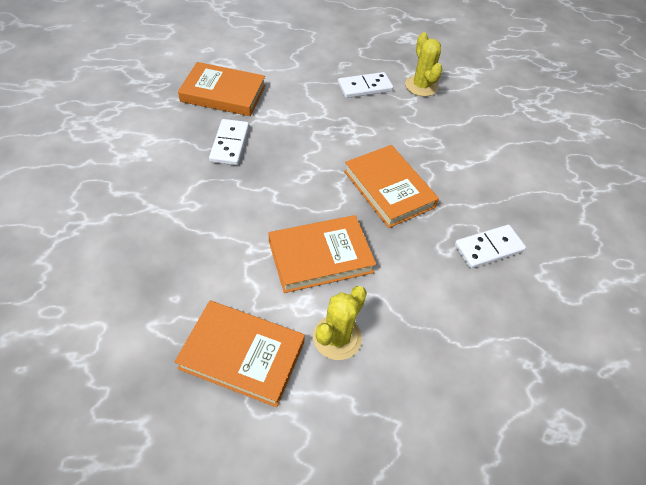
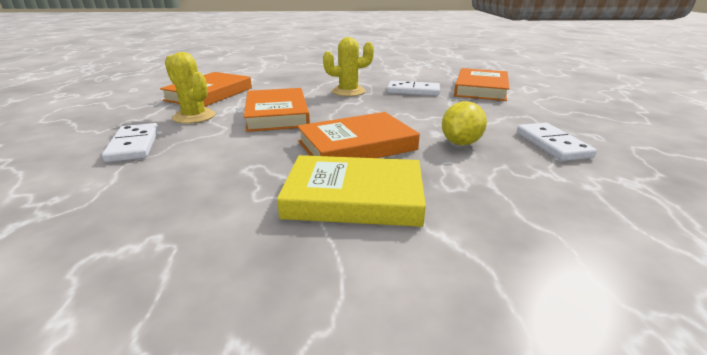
camera: 100 degrees right, 25 degrees down
yellow cactus [405,32,442,97] -> yellow cactus moved to [323,37,374,96]
white domino [455,225,526,269] -> white domino moved to [102,123,159,162]
none -> yellow book [277,155,426,227]
none -> yellow lemon [442,101,487,145]

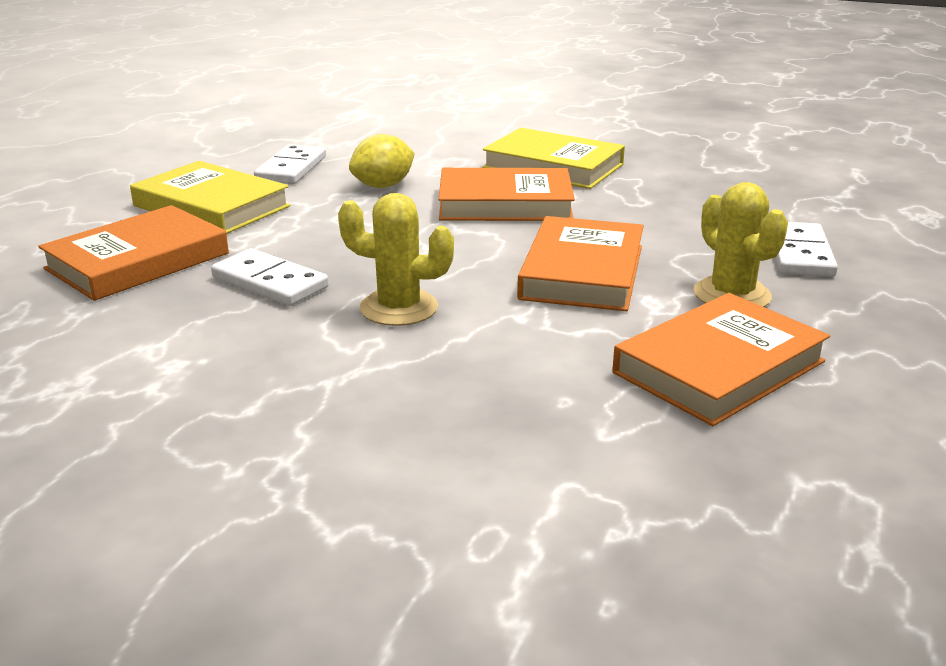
camera: 155 degrees left, 0 degrees up
none -> yellow book [130,161,291,234]

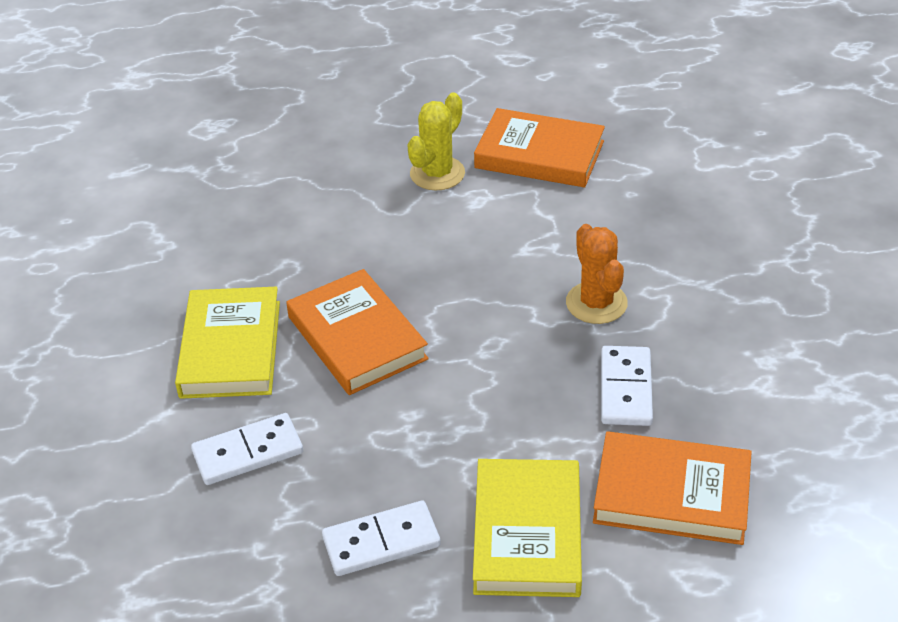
camera: 120 degrees left, 15 degrees up
yellow cactus [338,193,454,326] -> orange cactus [566,224,628,324]
yellow lemon [349,134,415,188] -> none
orange book [517,216,644,311] -> none
white domino [776,222,838,277] -> white domino moved to [191,413,303,485]

